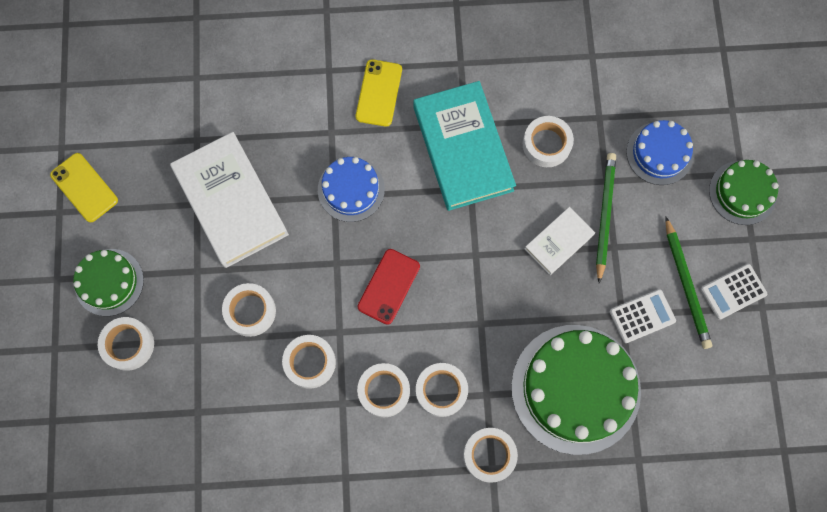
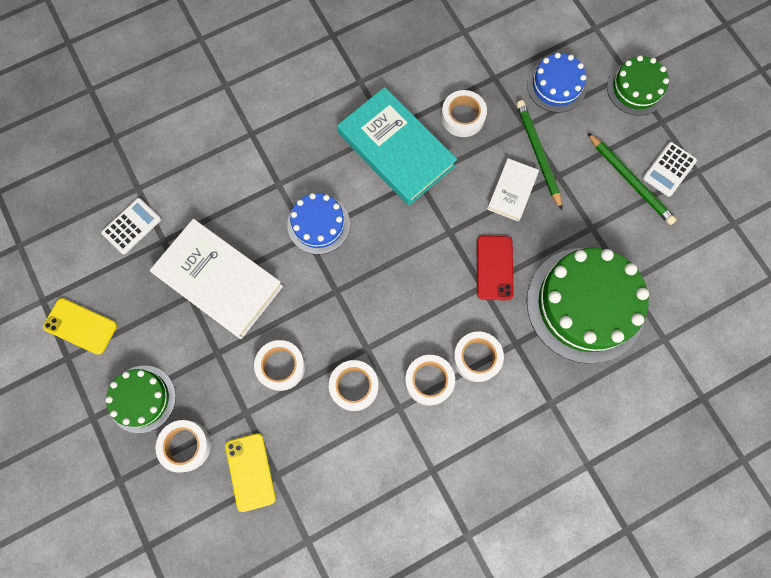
camera: 25 degrees left, 0 degrees up
yellow phone [356,59,402,127] -> yellow phone moved to [225,433,276,512]
red phone [358,249,420,325] -> red phone moved to [477,236,514,300]
white tape [463,428,518,483] -> none
white calculator [610,289,676,343] -> white calculator moved to [101,198,161,254]

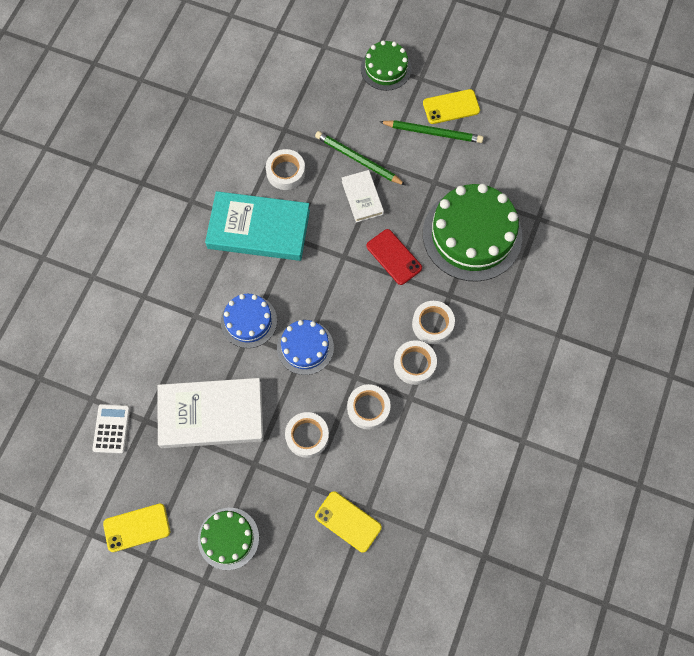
camera: 40 degrees left, 5 degrees down
white tape [155,420,211,473] -> none
blue cake [527,53,586,113] -> blue cake moved to [277,320,334,375]
white calculator [643,142,697,197] -> yellow phone [423,89,480,124]

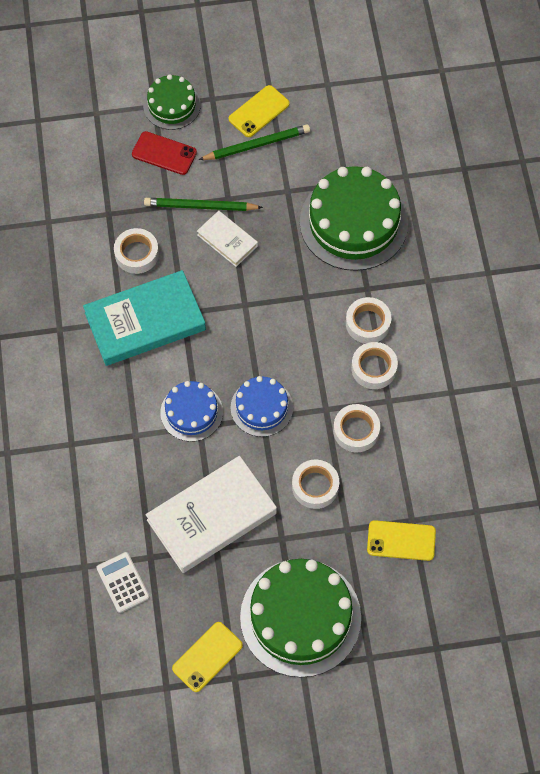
camera: 30 degrees left, 5 degrees down
green cake [198,508,259,570] -> green cake [240,559,361,678], size x1.83
red phone [366,229,422,285] -> red phone moved to [132,131,197,175]

